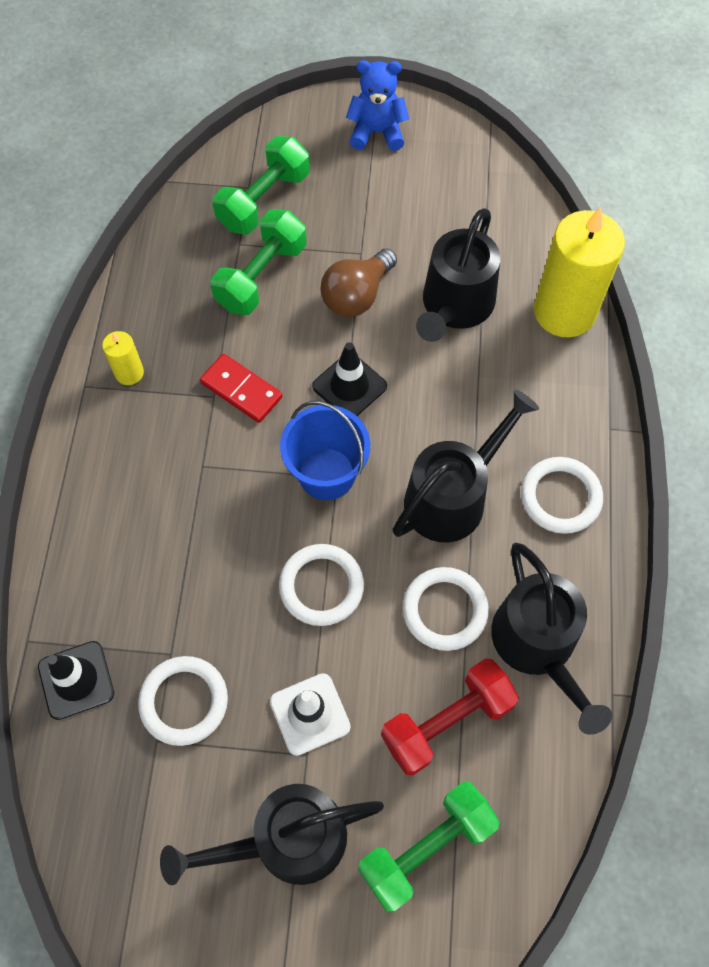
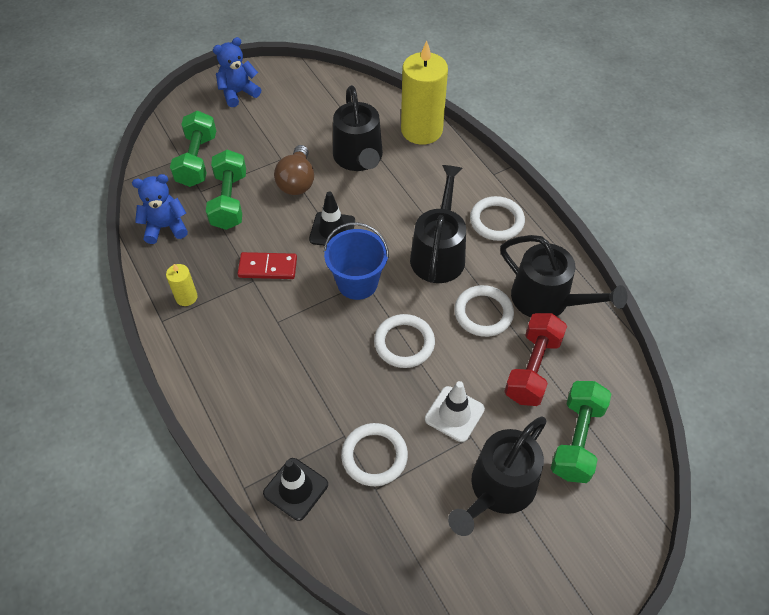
camera: 35 degrees left, 10 degrees down
none -> blue teddy bear [132,174,188,244]

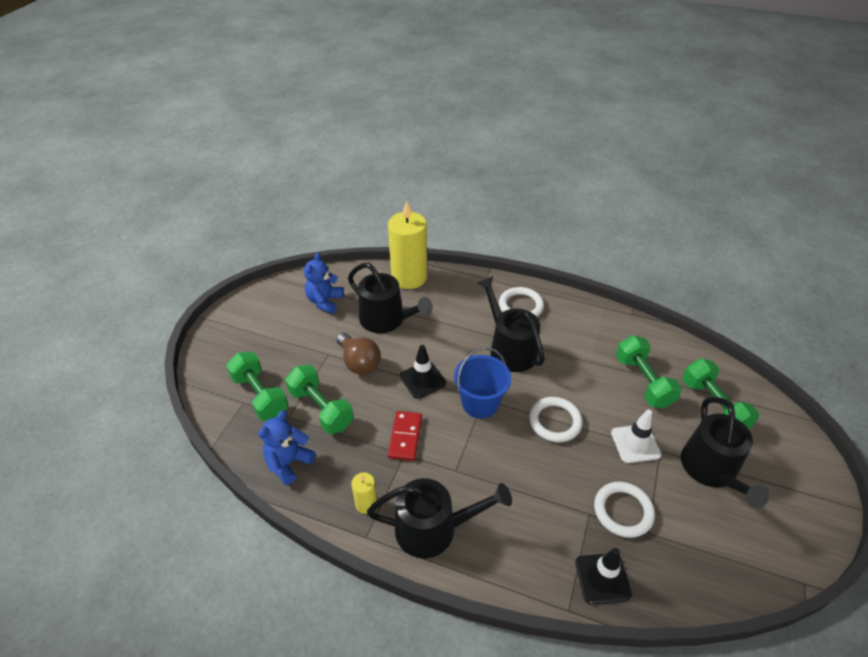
camera: 40 degrees left, 10 degrees down
blue teddy bear [213,37,261,107] -> blue teddy bear moved to [304,252,344,314]
red domino [237,252,297,279] -> red domino turned 45 degrees counterclockwise [388,411,422,461]
white ring [455,285,514,337] -> none
black watering can [500,235,627,318] -> black watering can moved to [367,478,512,558]
red dumbbell [504,313,567,406] -> green dumbbell [616,335,682,408]

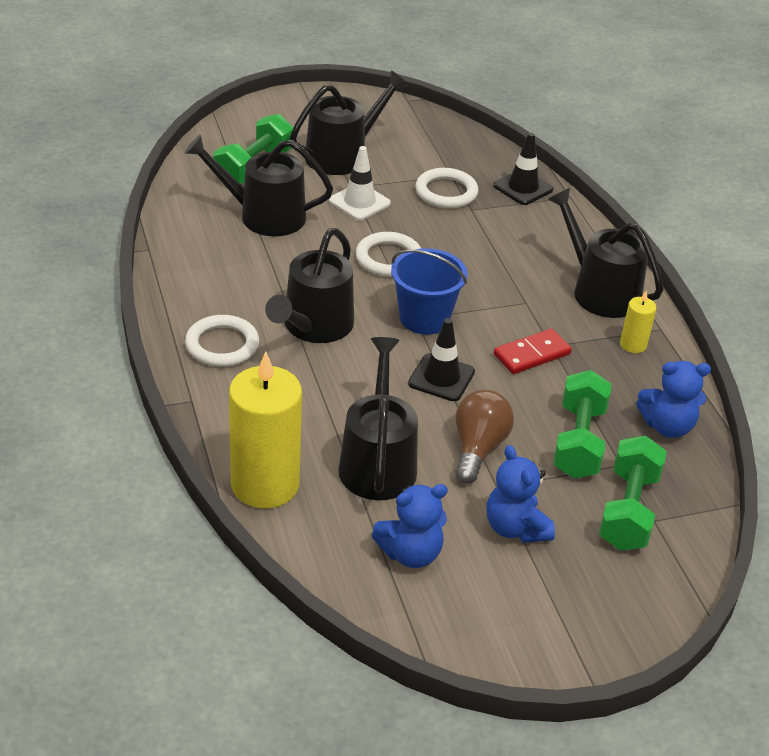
camera: 130 degrees left, 5 degrees down
green dumbbell [616,335,682,408] -> black watering can [185,135,333,236]
none -> blue teddy bear [486,445,555,543]

